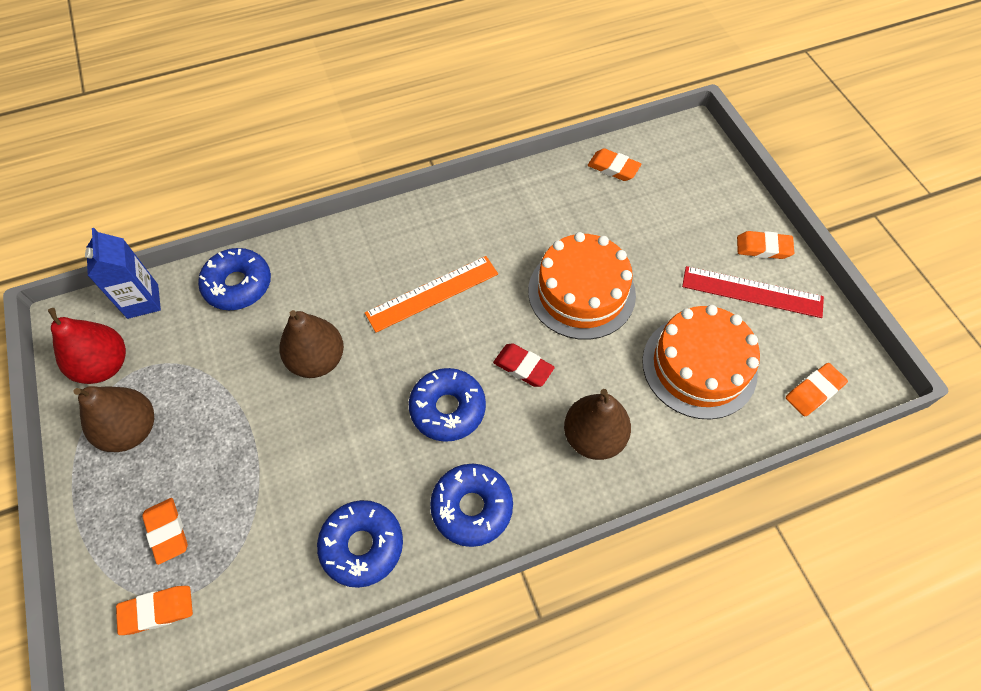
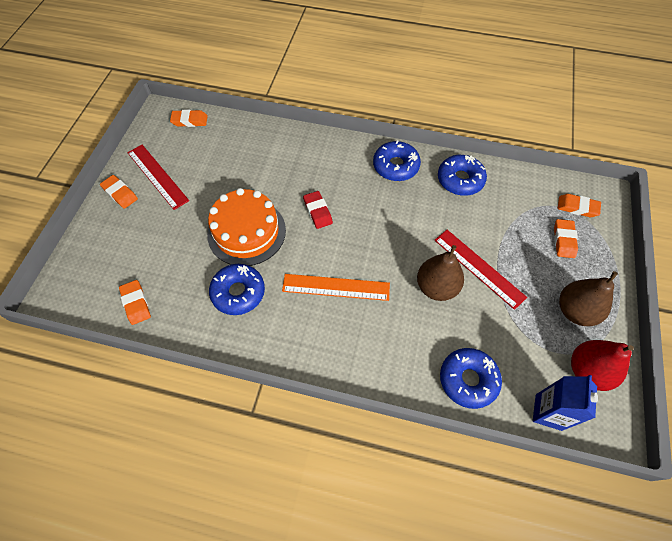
camera: 145 degrees left, 0 degrees up
blue donut [409,368,486,442] -> blue donut moved to [209,264,265,315]
brown pear [564,389,631,460] -> none
orange cake [642,305,760,420] -> none
none -> red ruler [435,230,527,310]

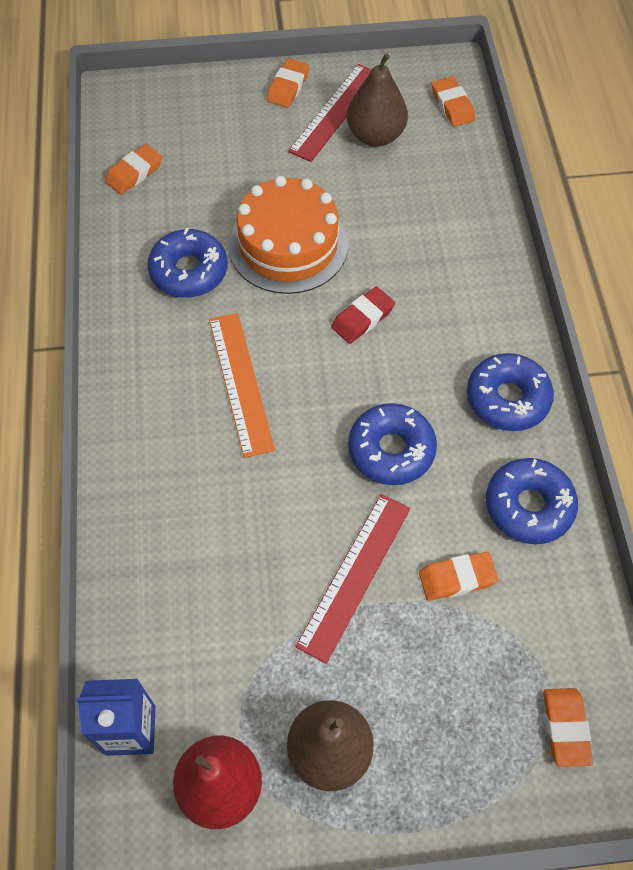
camera: 70 degrees right, 0 degrees up
brown pear [417,245,464,301] -> brown pear moved to [347,53,408,147]
blue donut [440,348,502,409] -> blue donut moved to [348,403,437,485]
orange eraser [554,219,578,258] -> orange eraser moved to [419,552,498,601]

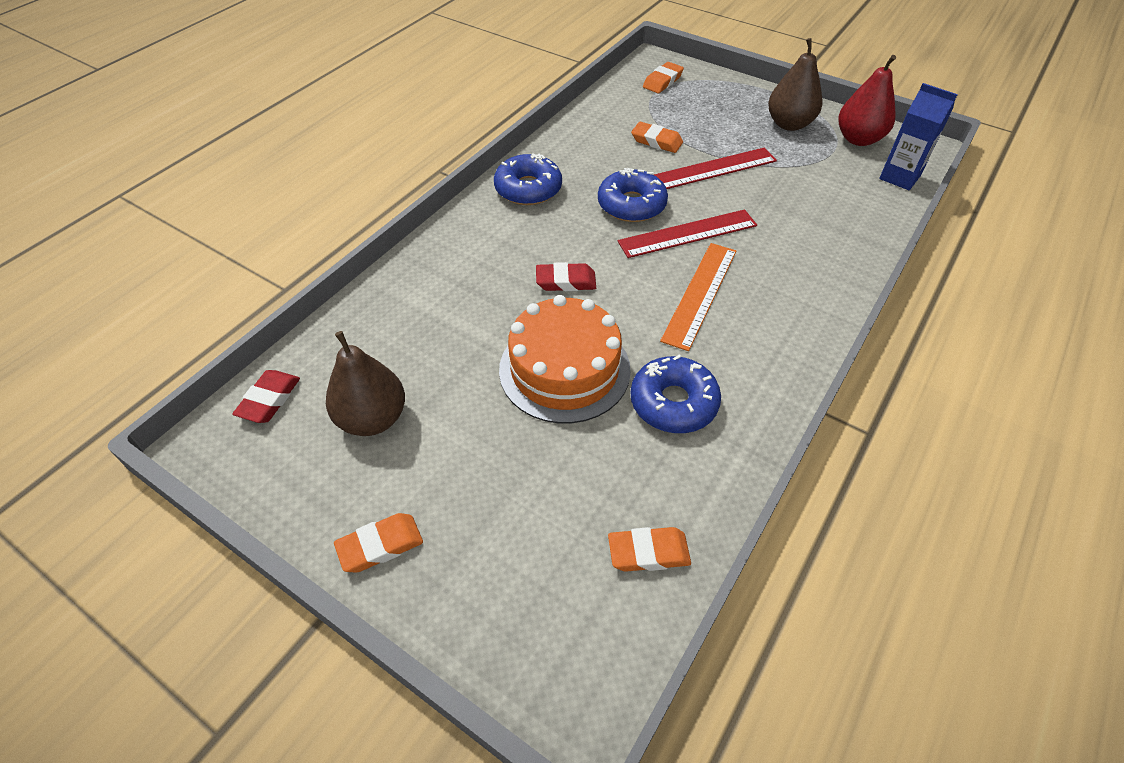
camera: 140 degrees left, 10 degrees down
red ruler [288,64,372,162] -> red ruler moved to [618,209,757,258]
orange eraser [432,76,475,127] -> red eraser [232,370,300,423]
blue donut [486,458,578,544] -> none

